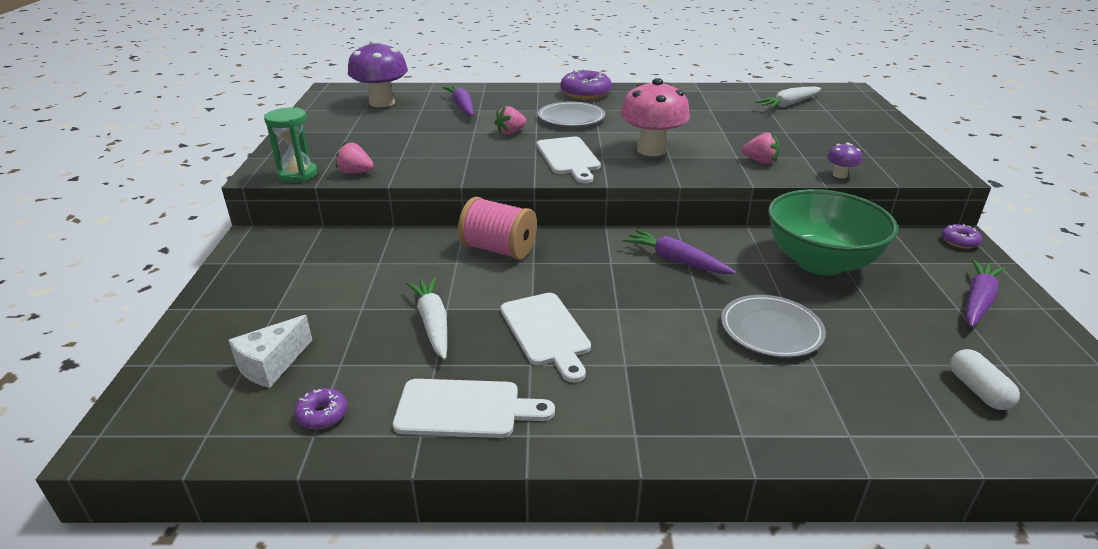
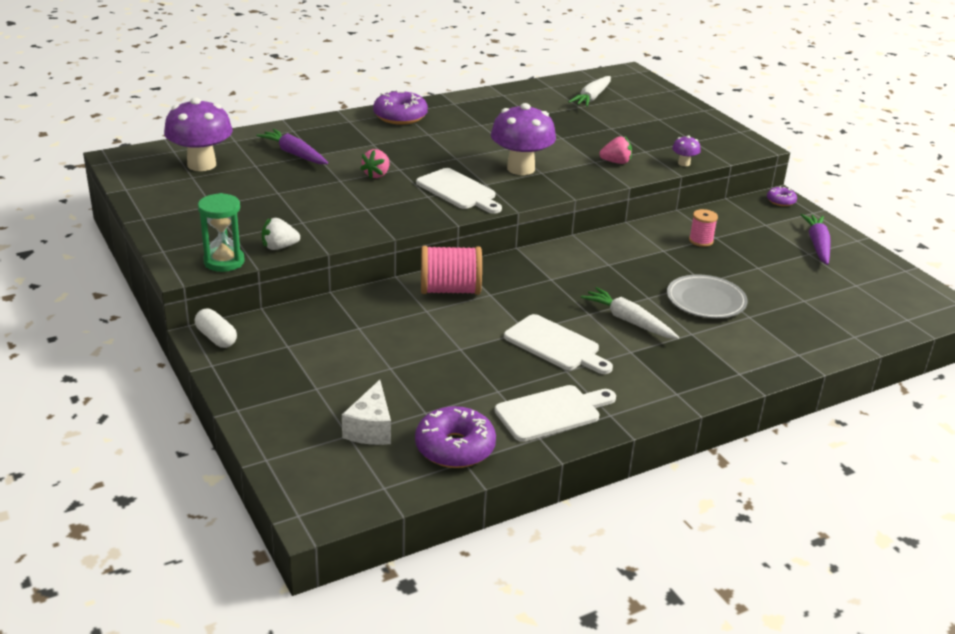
camera: 30 degrees left, 0 degrees up
purple donut [294,388,348,429] -> purple donut [415,406,496,468], size x1.91
pink strawberry [336,142,374,174] -> white strawberry [262,218,300,250]
white carrot [406,277,447,360] -> white carrot moved to [581,287,679,339]
grey plate [538,101,605,127] -> none
pink mushroom [620,78,690,156] -> purple mushroom [491,103,556,175]
purple carrot [622,229,736,274] -> none
green bowl [768,189,898,276] -> pink spool [689,209,718,247]
white capsule [950,349,1020,410] -> white capsule moved to [195,309,237,348]

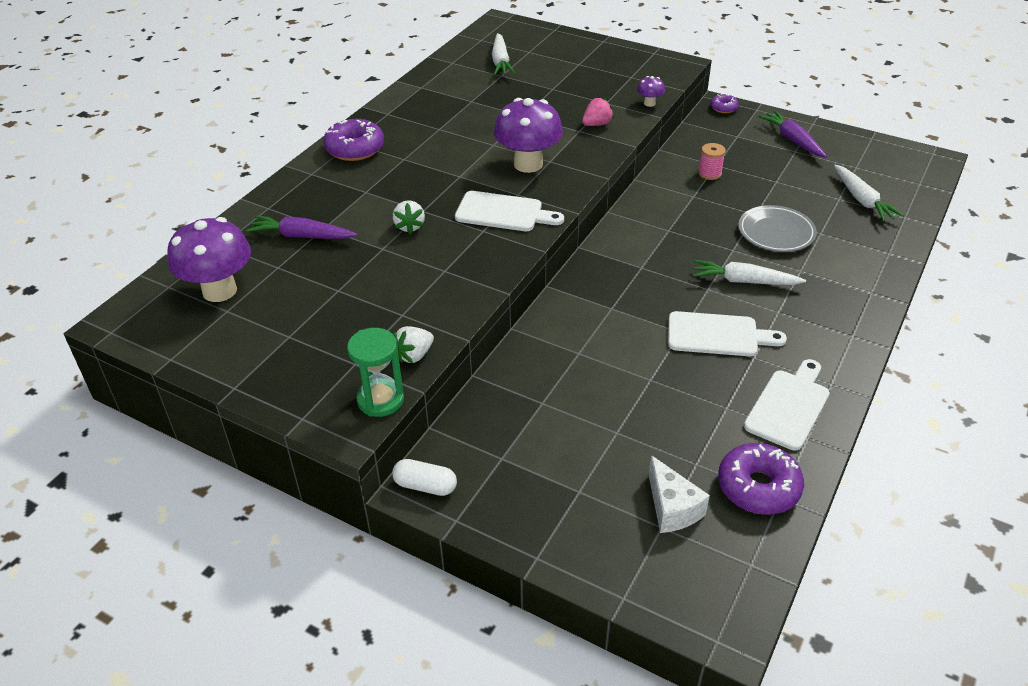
camera: 30 degrees left, 10 degrees up
pink strawberry [360,149,390,179] -> white strawberry [393,200,425,234]
pink spool [421,246,482,295] -> none
none -> white carrot [834,165,904,222]

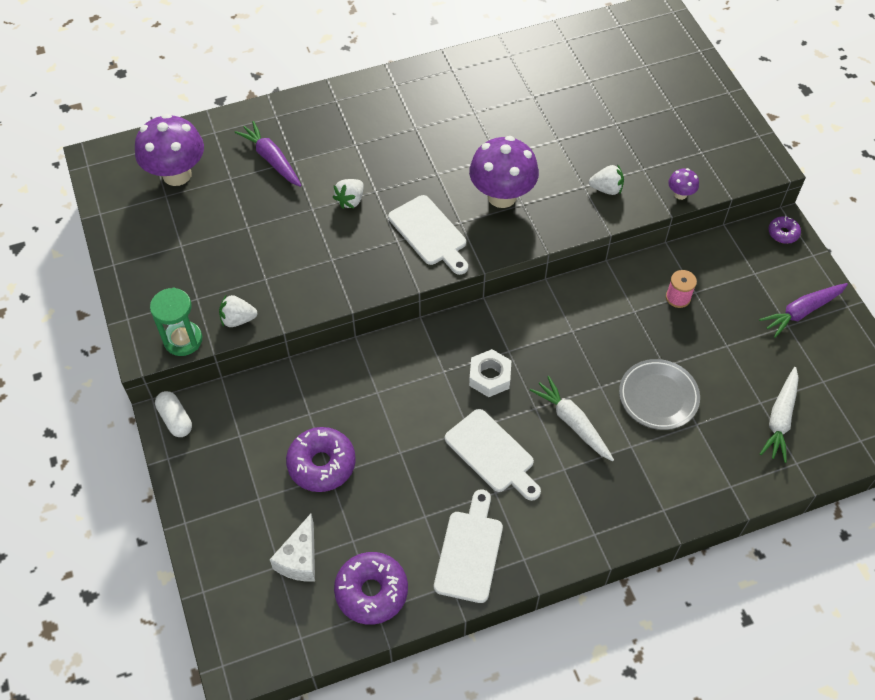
camera: 40 degrees right, 15 degrees up
purple donut [323,119,384,161] -> purple donut moved to [286,427,356,492]
white carrot [492,33,515,75] -> none
pink strawberry [582,97,614,126] -> white strawberry [589,165,624,195]
white cutting board [744,359,830,451] -> white cutting board turned 60 degrees counterclockwise [434,489,503,603]
purple carrot [759,111,827,158] -> purple carrot turned 135 degrees counterclockwise [759,283,848,338]
none -> white nut [469,349,511,397]

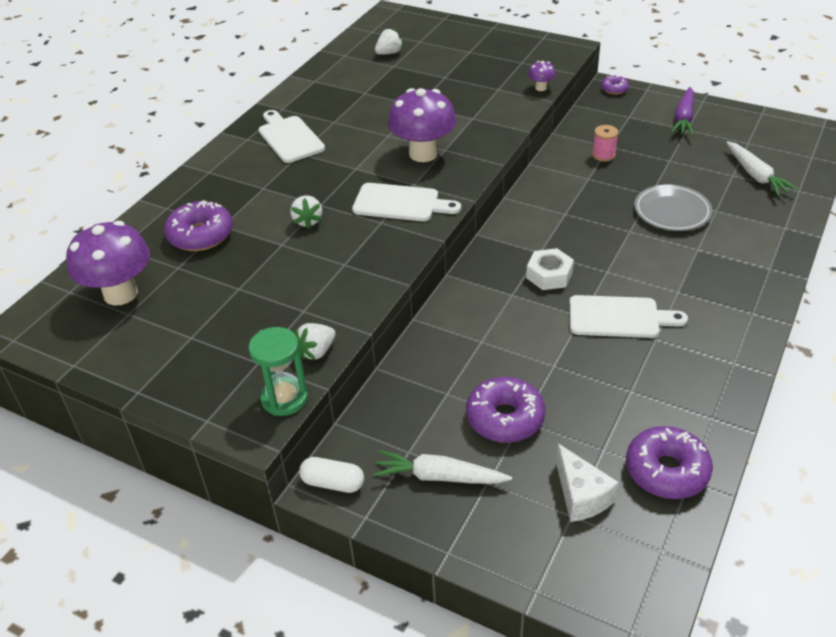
camera: 40 degrees left, 15 degrees down
purple carrot [235,121,302,187] -> purple donut [164,200,233,251]
white cutting board [434,489,503,603] -> white cutting board moved to [259,110,325,163]
white carrot [530,376,614,461] -> white carrot moved to [373,450,512,484]
white strawberry [589,165,624,195] -> white strawberry moved to [375,28,403,55]

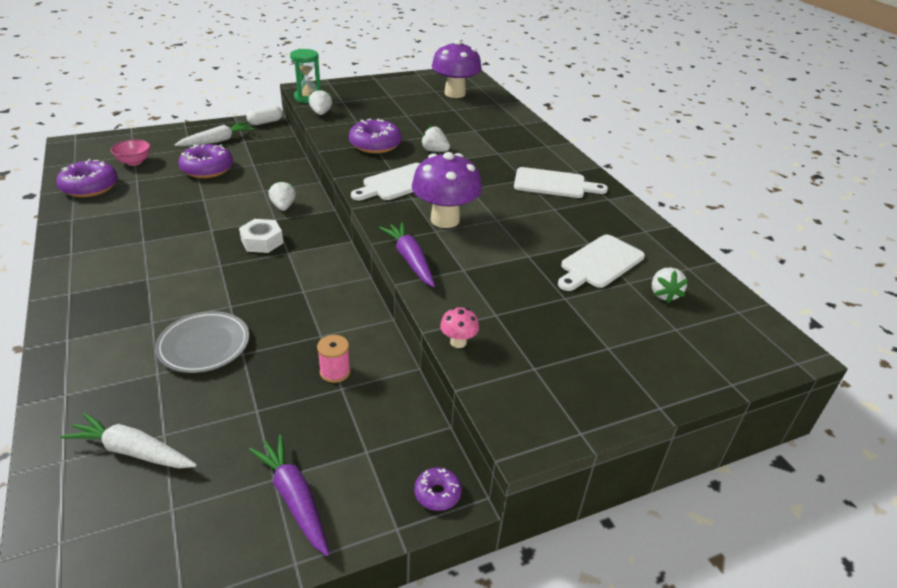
camera: 125 degrees right, 5 degrees down
purple donut [164,200,233,251] -> purple donut moved to [349,118,402,153]
purple mushroom [528,61,556,91] -> pink mushroom [440,307,479,348]
white cheese [556,444,619,522] -> pink bowl [111,139,150,166]
white cutting board [569,295,688,338] -> white cutting board moved to [558,235,645,291]
none -> white strawberry [268,180,296,211]
none -> purple carrot [379,222,435,287]

